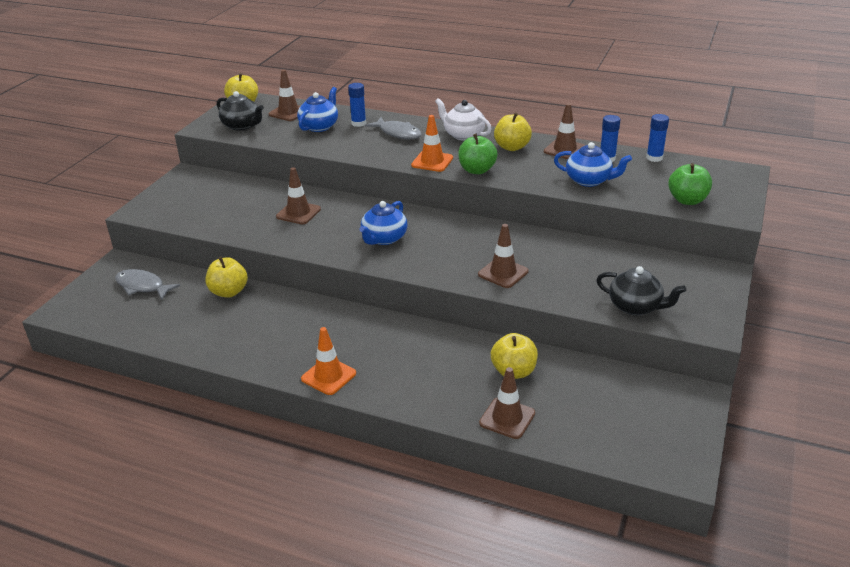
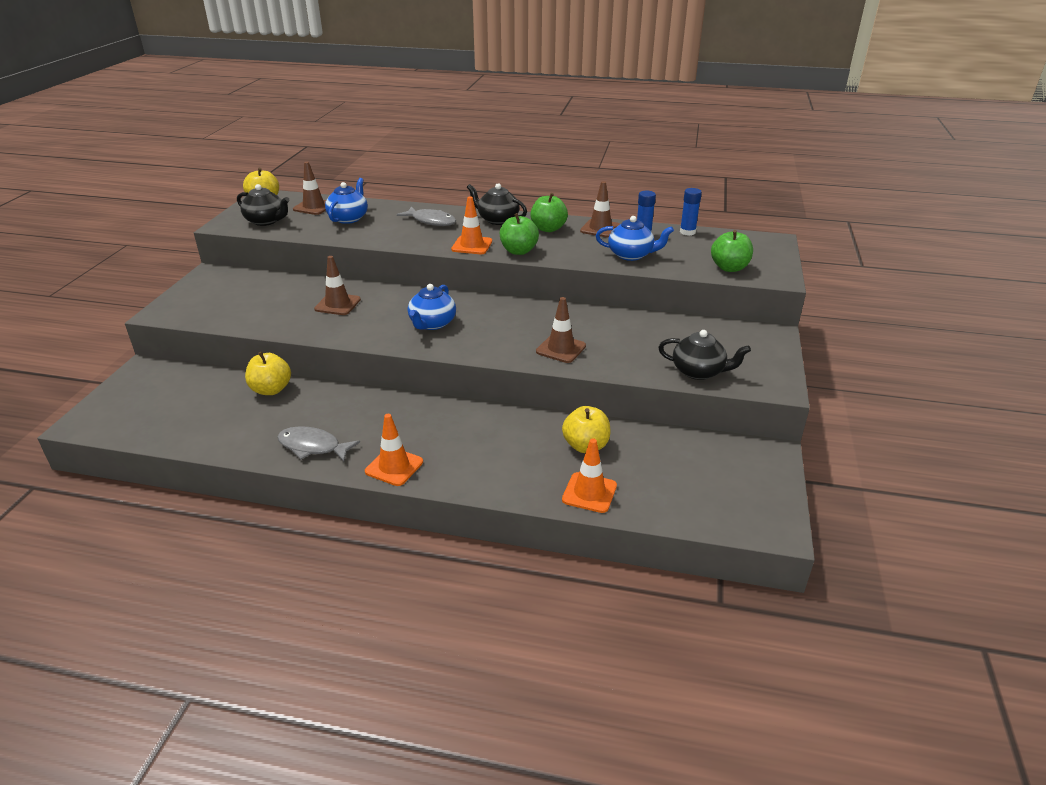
camera: 10 degrees left, 0 degrees up
grey fish [115,269,180,300] -> grey fish moved to [277,426,360,462]
blue glue stick [348,83,366,127] -> none
white teapot [435,98,492,141] -> black teapot [467,183,527,225]
brown traffic cone [479,367,535,439] -> orange traffic cone [562,439,617,513]
yellow apple [494,112,532,151] -> green apple [530,193,568,232]

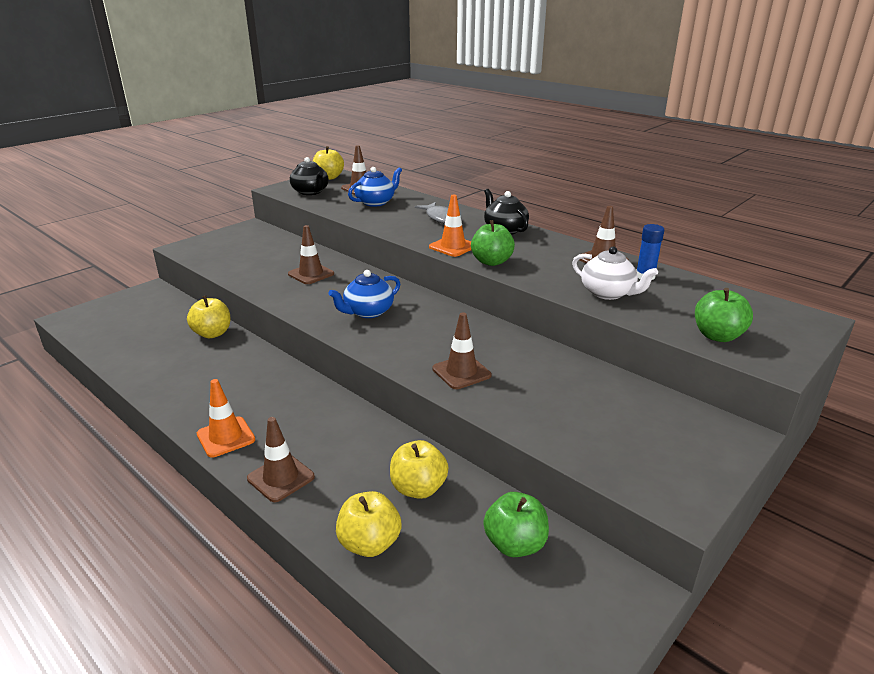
camera: 30 degrees right, 5 degrees down
grey fish [277,426,360,462] -> none
green apple [530,193,568,232] -> green apple moved to [483,492,549,557]
orange traffic cone [562,439,617,513] -> yellow apple [336,491,402,557]
blue teapot [596,216,674,261] -> white teapot [572,247,658,300]
black teapot [658,330,751,380] -> none
blue glue stick [680,188,702,236] -> none
none -> brown traffic cone [247,417,315,502]

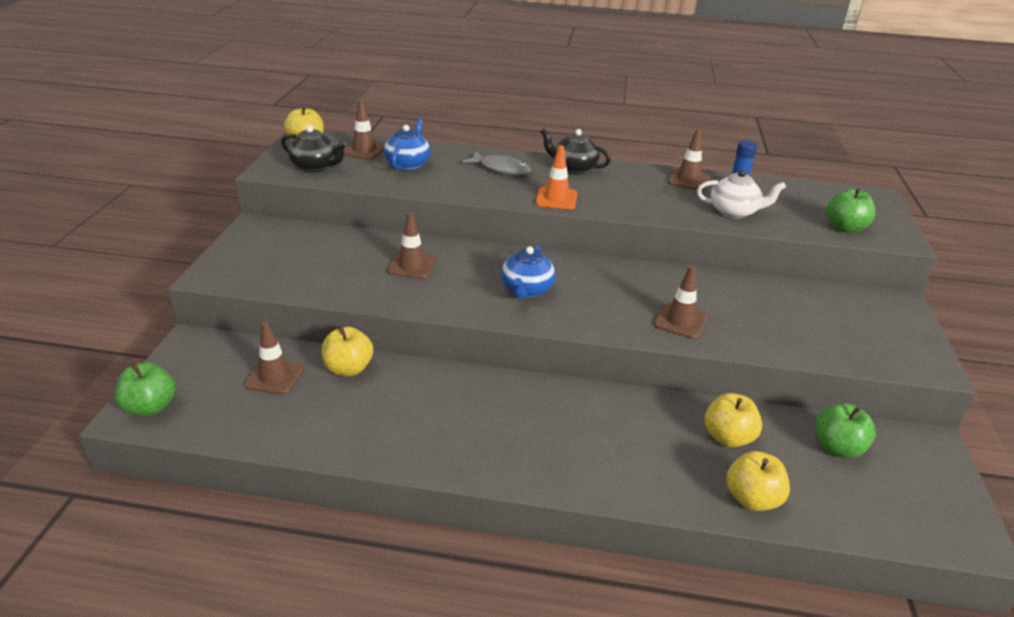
camera: 35 degrees left, 5 degrees up
orange traffic cone [197,379,255,458] -> none
brown traffic cone [247,417,315,502] -> brown traffic cone moved to [244,321,304,395]
green apple [471,220,515,266] -> green apple moved to [115,362,176,416]

